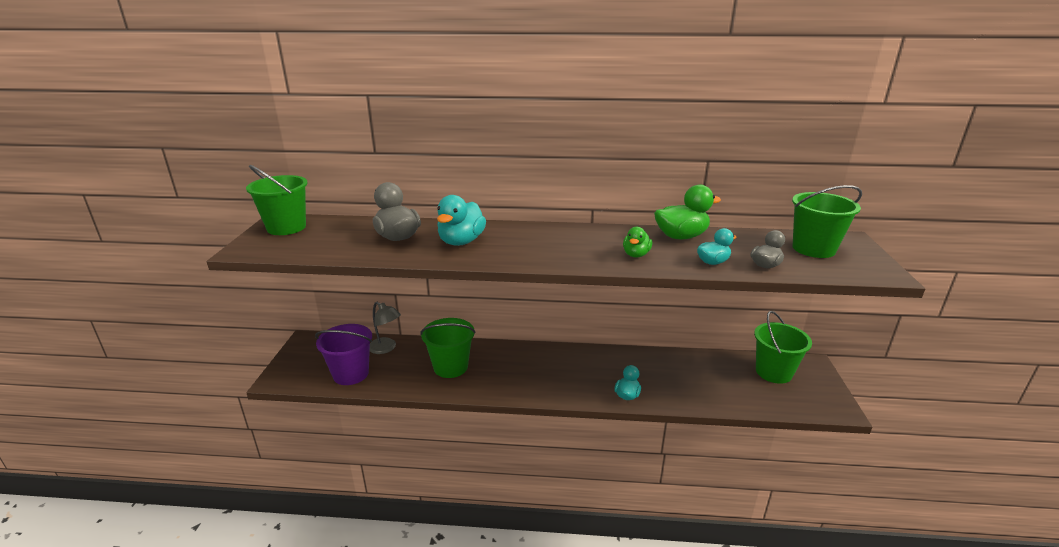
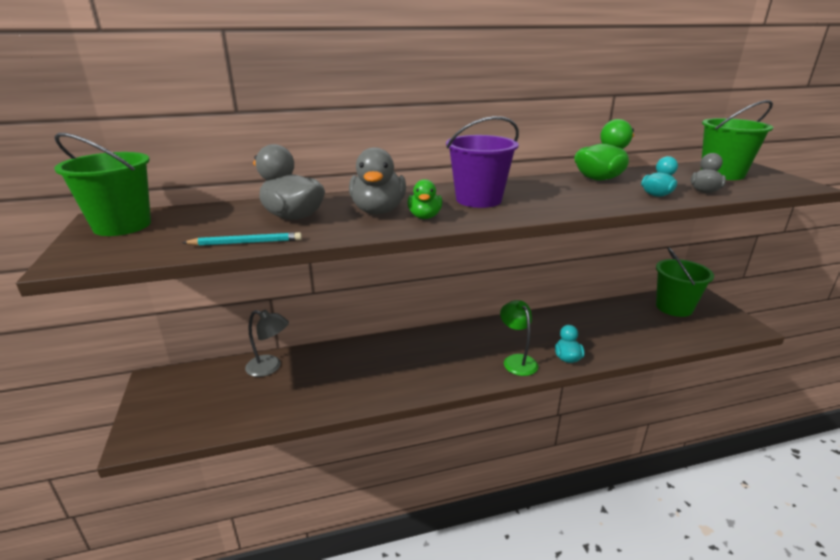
camera: 20 degrees left, 0 degrees up
purple bucket [315,324,372,385] -> purple bucket moved to [446,116,519,208]
green bucket [420,318,476,378] -> none
turquoise duck [437,195,486,246] -> grey duck [349,147,406,214]
green duck [623,227,653,258] -> green duck moved to [408,179,442,219]
none -> turquoise pencil [182,232,302,246]
none -> green lamp [500,300,538,376]

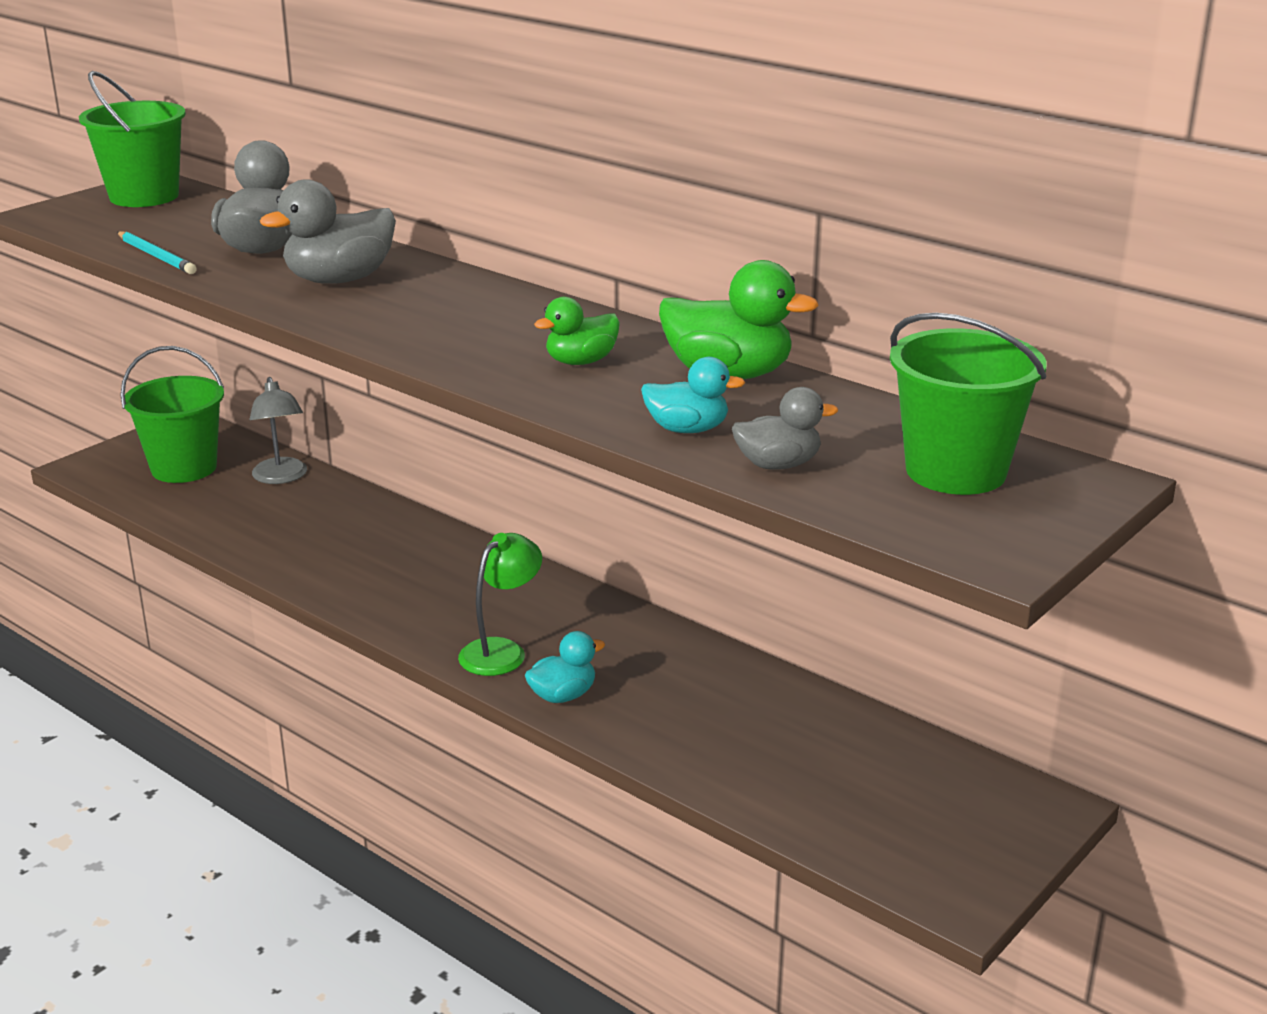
camera: 55 degrees right, 0 degrees up
green duck [408,179,442,219] -> green duck moved to [534,297,620,365]
purple bucket [446,116,519,208] -> none
green bucket [656,247,714,317] -> green bucket moved to [121,346,224,483]

